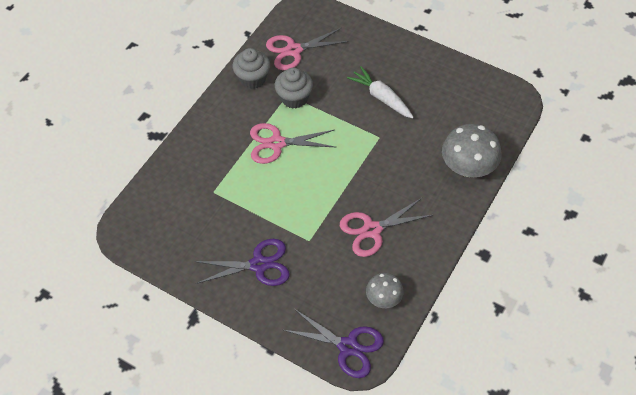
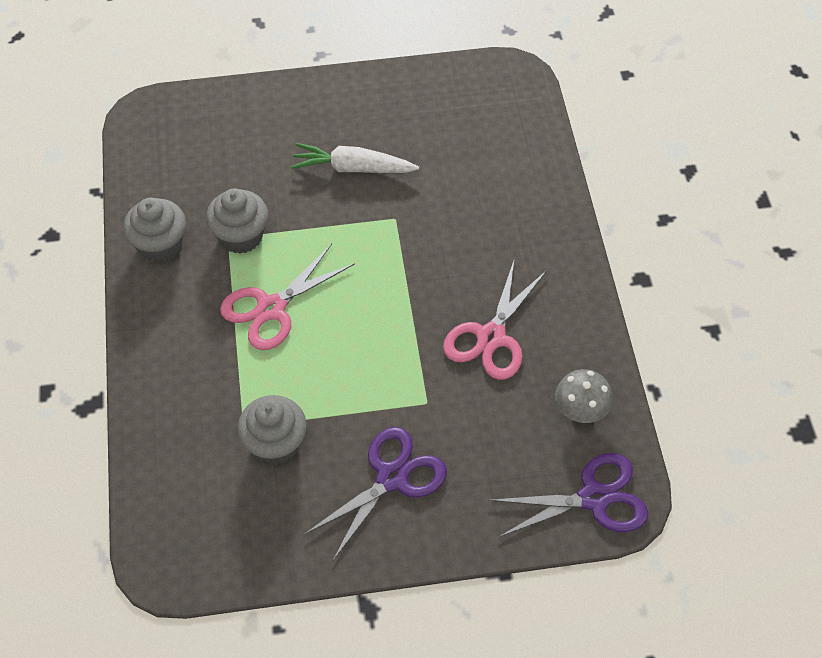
camera: 40 degrees left, 0 degrees up
pink scissors [266,28,349,70] -> none
grey mushroom [442,124,501,177] -> none
none -> grey cupcake [238,395,307,465]

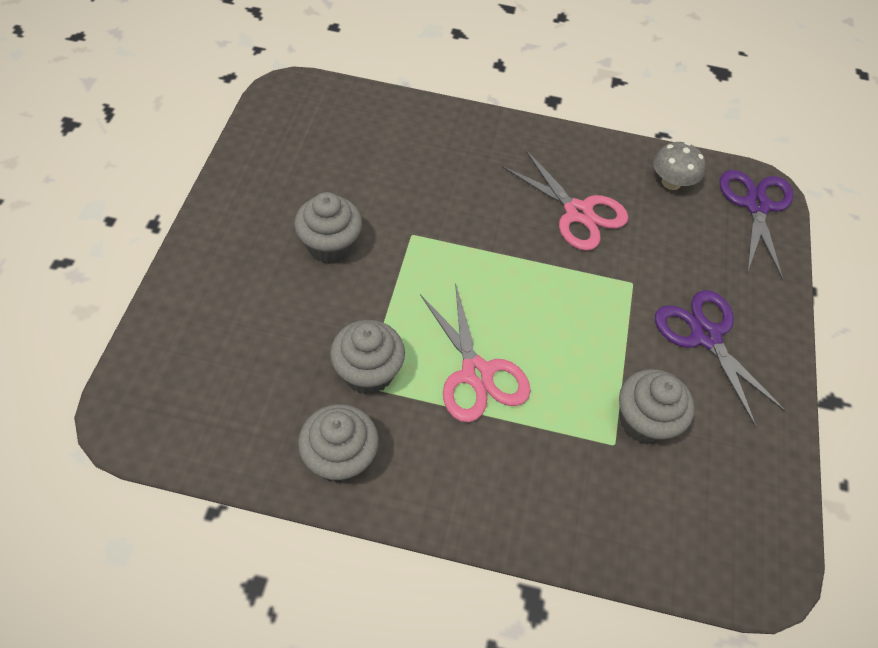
camera: 75 degrees left, 0 degrees up
white carrot [291,143,419,173] -> grey cupcake [294,192,362,264]

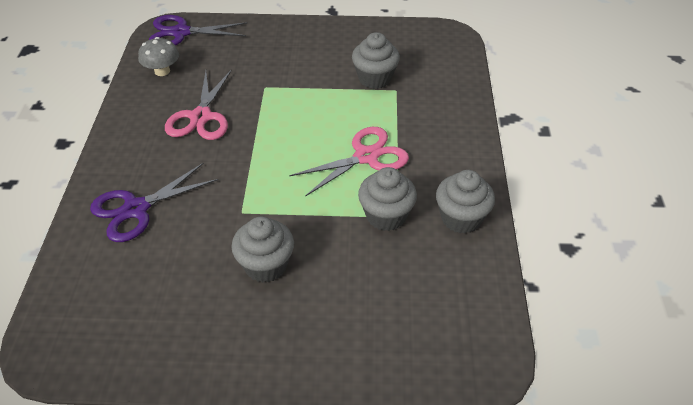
camera: 95 degrees left, 10 degrees down
pink scissors [502,149,628,251] -> pink scissors turned 150 degrees clockwise [165,69,232,140]
purple scissors [655,290,787,427] -> purple scissors moved to [90,163,218,242]

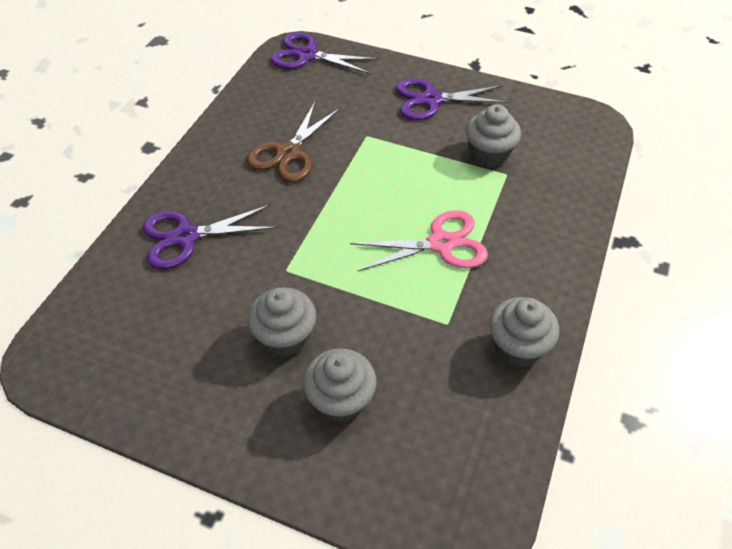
camera: 20 degrees right, 5 degrees up
grey mushroom [138,37,179,76] -> none
pink scissors [165,69,232,140] -> brown scissors [247,102,340,182]
grey cupcake [358,167,417,231] -> grey cupcake moved to [303,348,376,423]
none -> purple scissors [396,78,509,120]

